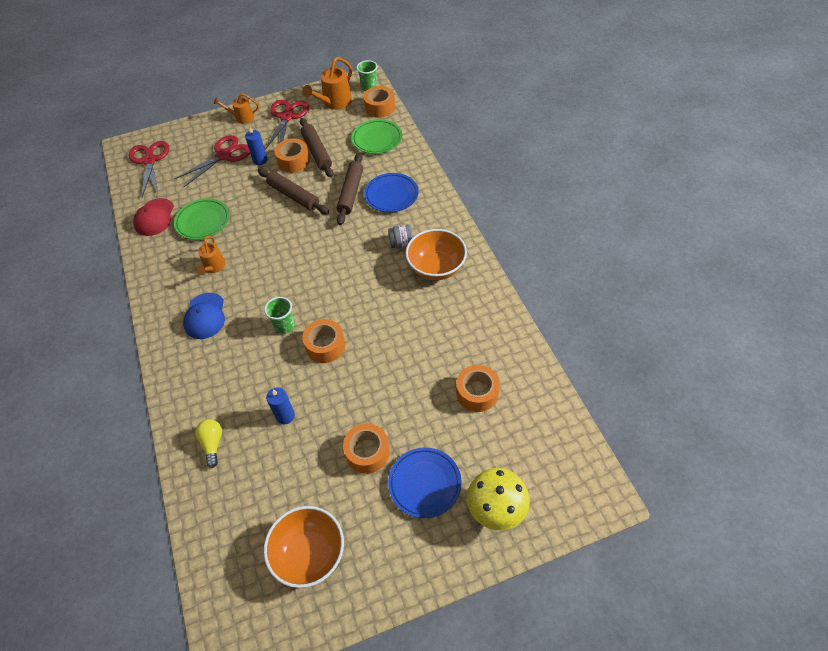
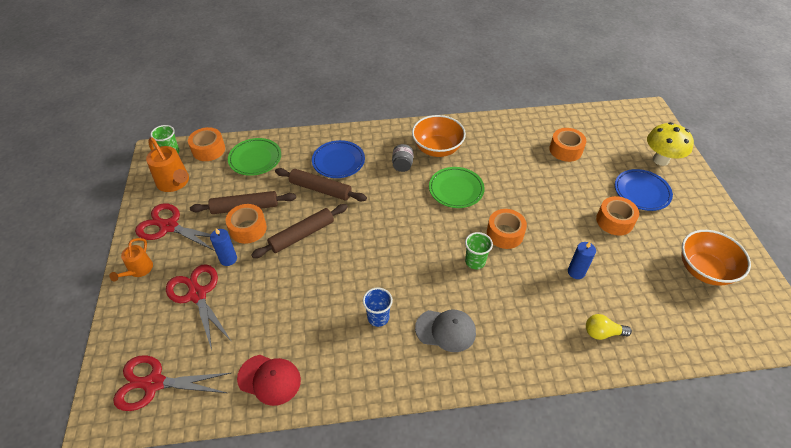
camera: 80 degrees left, 5 degrees down
green plate [174,199,229,240] -> green plate moved to [429,167,485,208]
blue cap [183,293,225,339] -> grey cap [415,310,476,352]
orange watering can [197,236,226,275] -> blue cup [363,287,393,327]

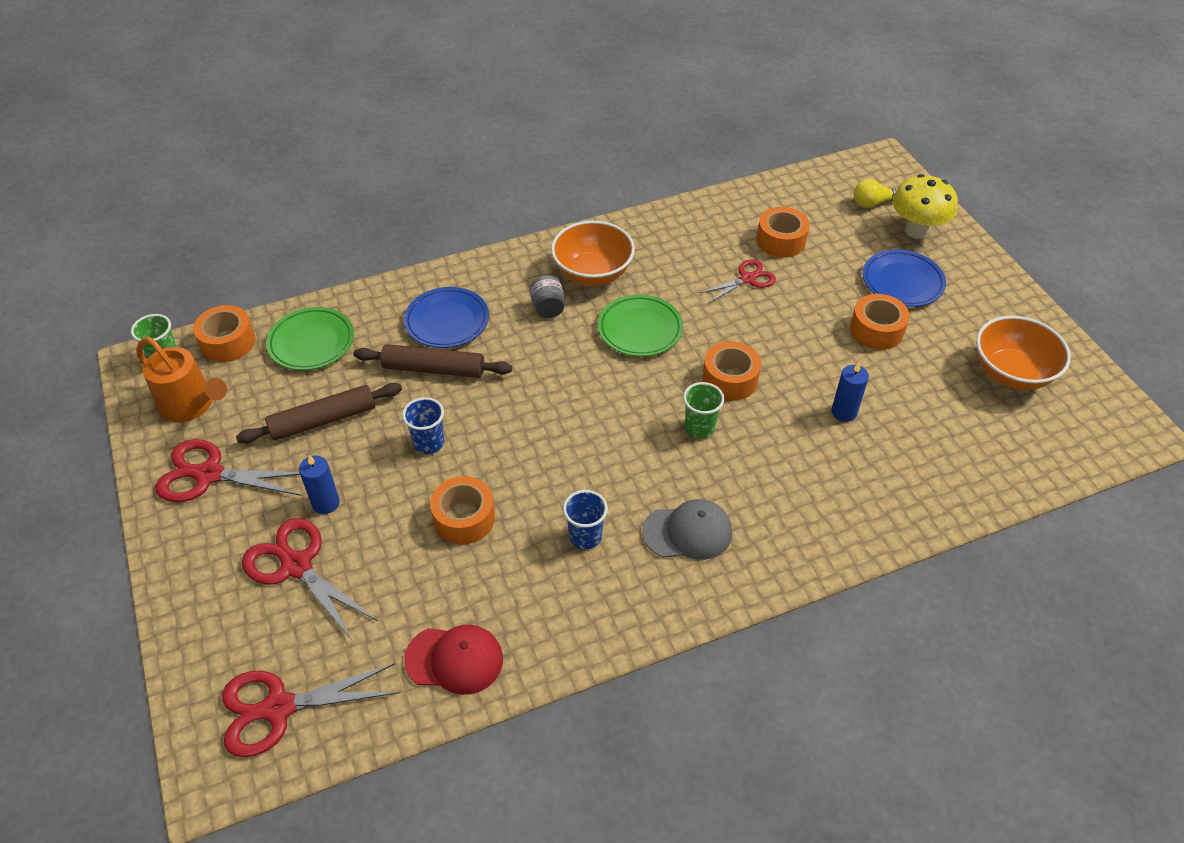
camera: 15 degrees left, 0 degrees up
orange watering can [109,238,153,281] -> none
orange tape [226,204,267,244] -> orange tape moved to [430,476,495,545]
brown rolling pin [251,204,348,258] -> blue cup [402,397,444,454]
yellow light bulb [586,314,632,340] -> yellow light bulb moved to [854,179,897,208]
none -> red scissors [700,259,776,304]

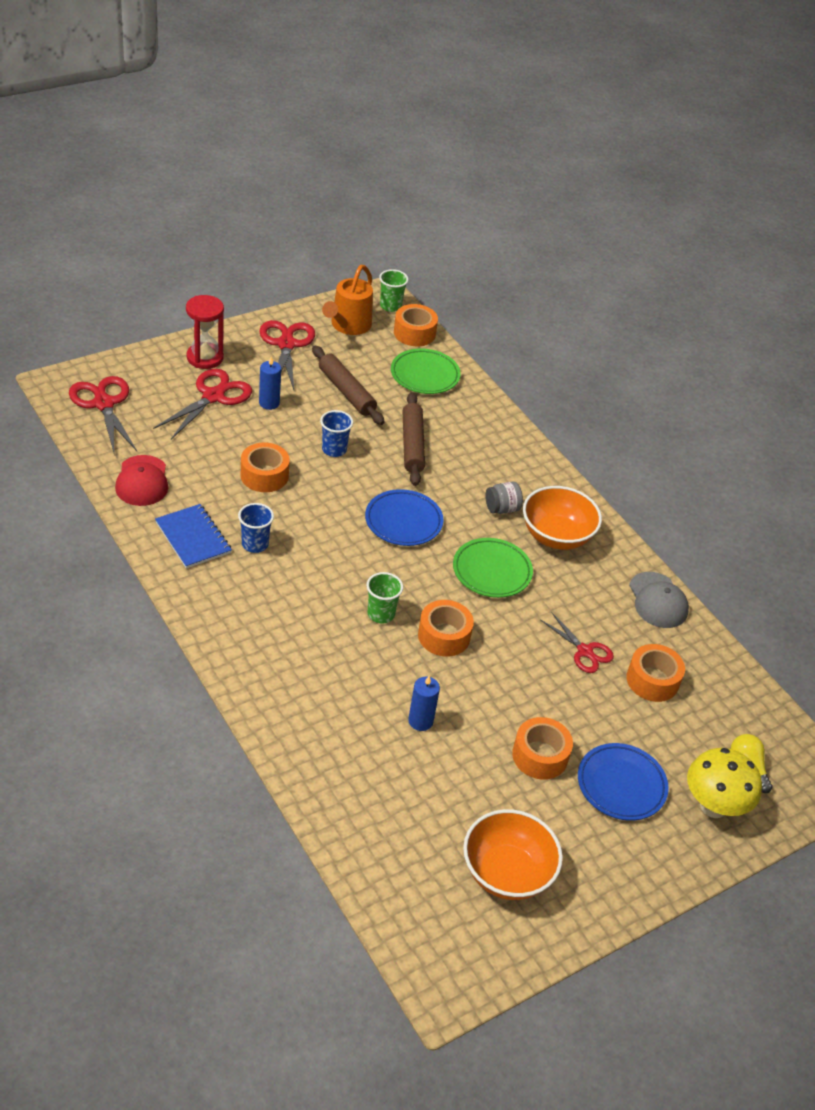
camera: 75 degrees right, 5 degrees down
blue plate [404,287,489,348] -> blue plate moved to [365,489,443,546]
grey cap [642,499,732,560] -> grey cap moved to [629,572,689,628]
none -> blue notebook [155,504,232,569]
none -> red hourglass [186,295,224,369]

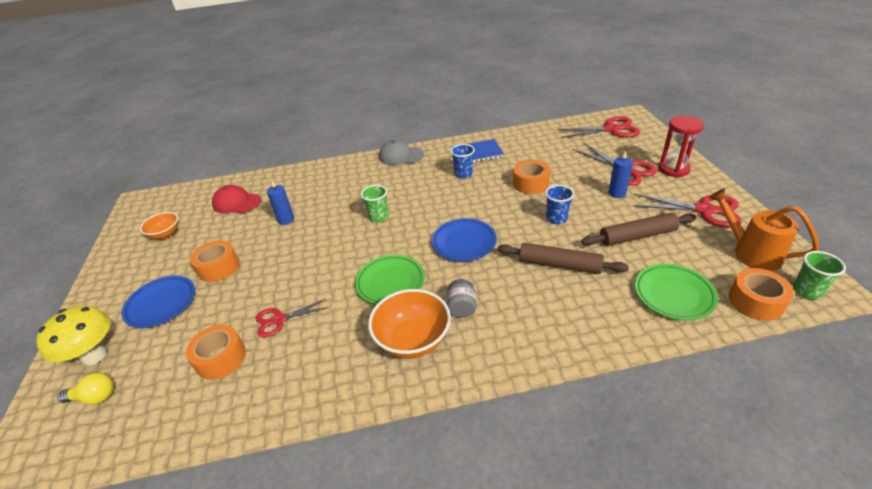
camera: 120 degrees right, 5 degrees down
red cap [115,455,168,506] -> red cap moved to [212,185,261,214]
orange tape [418,600,474,657] -> none
orange bowl [463,809,563,900] -> orange bowl [140,212,178,239], size x0.60
grey cap [629,572,689,628] -> grey cap moved to [379,140,424,165]

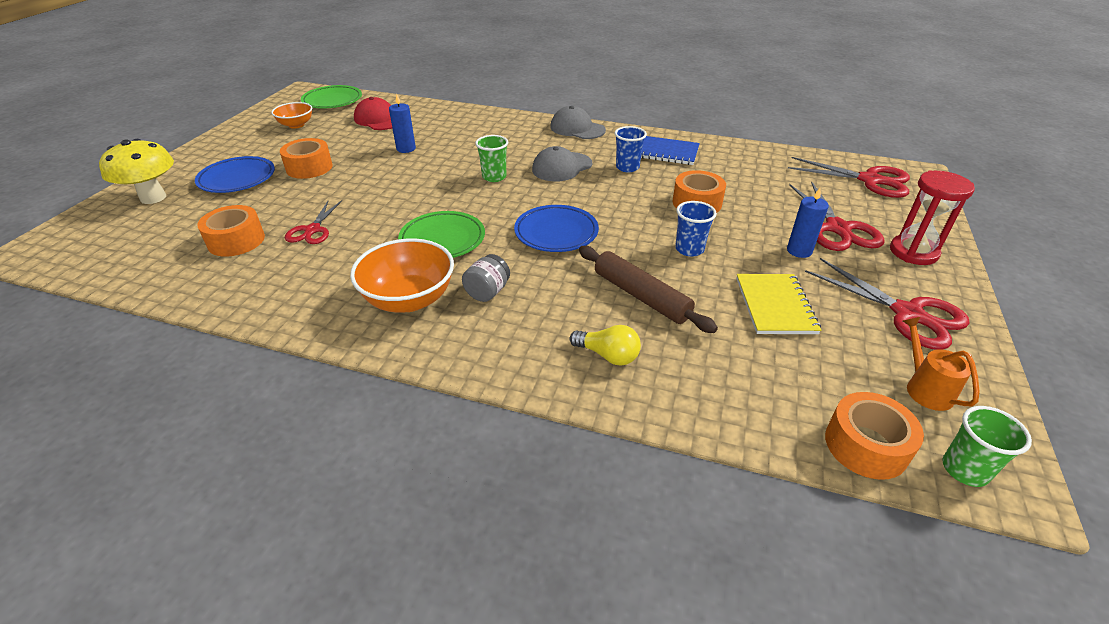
camera: 25 degrees right, 0 degrees up
yellow light bulb [57,373,114,405] -> yellow light bulb moved to [570,325,641,366]
red scissors [256,299,328,337] -> red scissors turned 90 degrees counterclockwise [285,200,342,244]
brown rolling pin [581,213,696,246] -> yellow notebook [736,274,821,334]
green plate [635,264,718,321] -> green plate moved to [301,85,362,109]
orange watering can [709,188,819,271] -> orange watering can [903,317,980,411], size x0.63
none -> grey cap [532,146,592,181]

